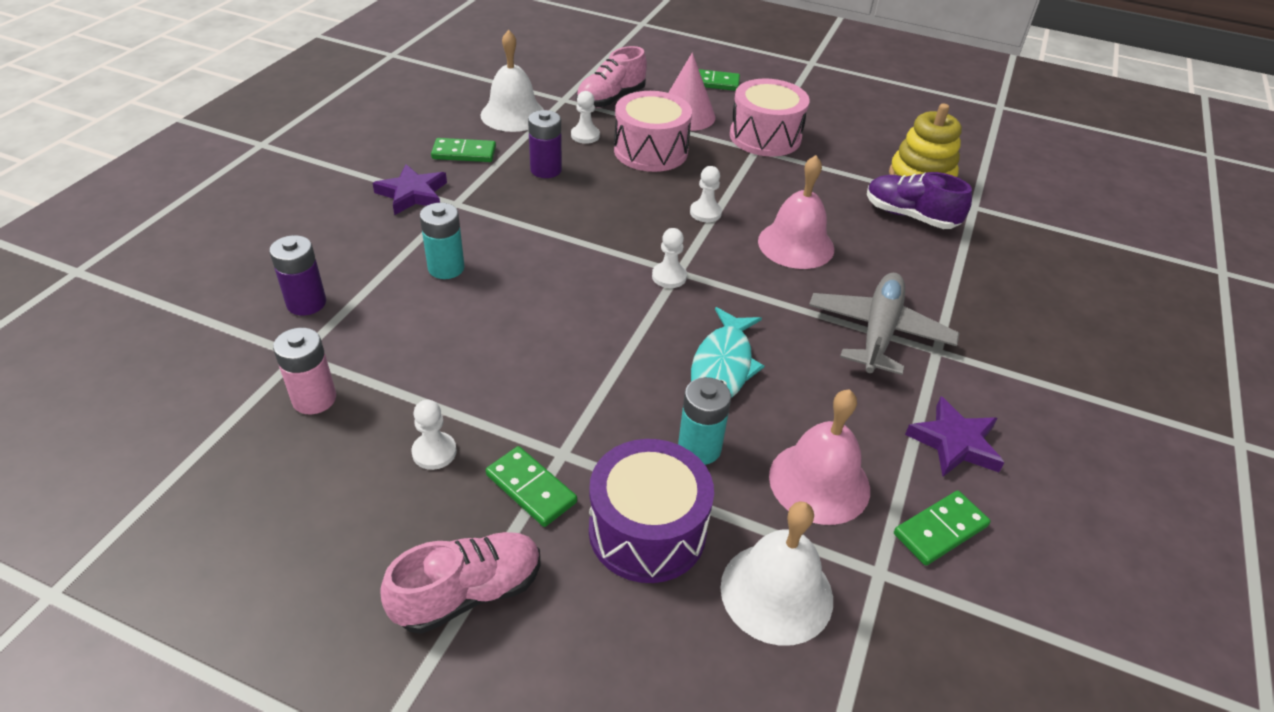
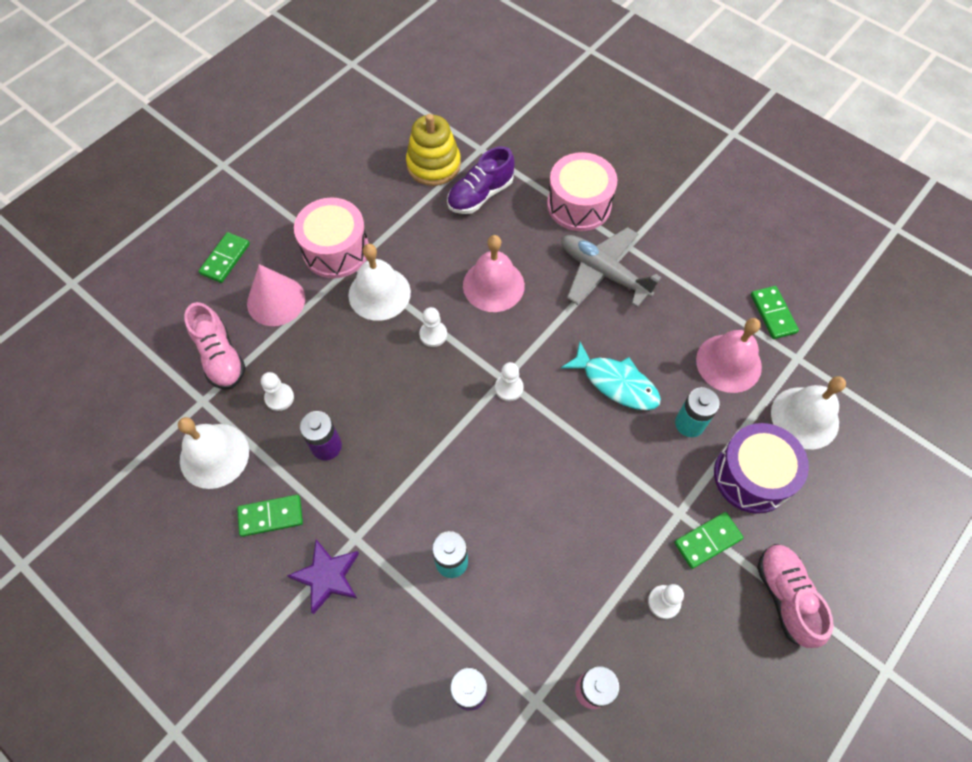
camera: 70 degrees left, 20 degrees up
green domino [431,138,496,162] -> green domino turned 60 degrees clockwise [237,495,303,537]
pink drum [614,91,692,172] -> pink drum moved to [547,152,617,231]
purple star [905,397,1005,477] -> none
none -> white bell [348,244,411,321]

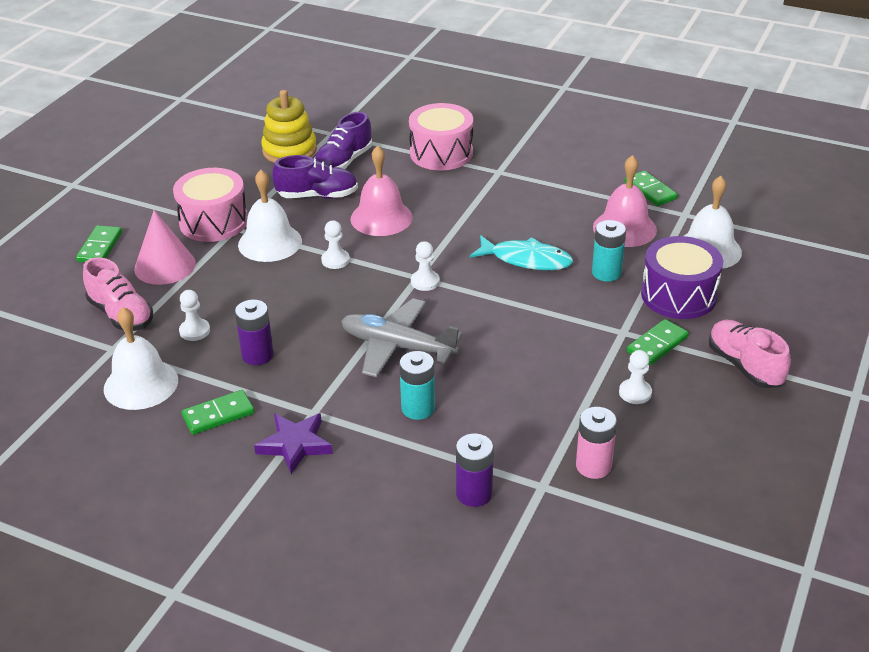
camera: 15 degrees left, 25 degrees down
grey plane [561,227,662,308] -> grey plane moved to [341,298,463,377]
none -> purple shoe [272,155,358,199]

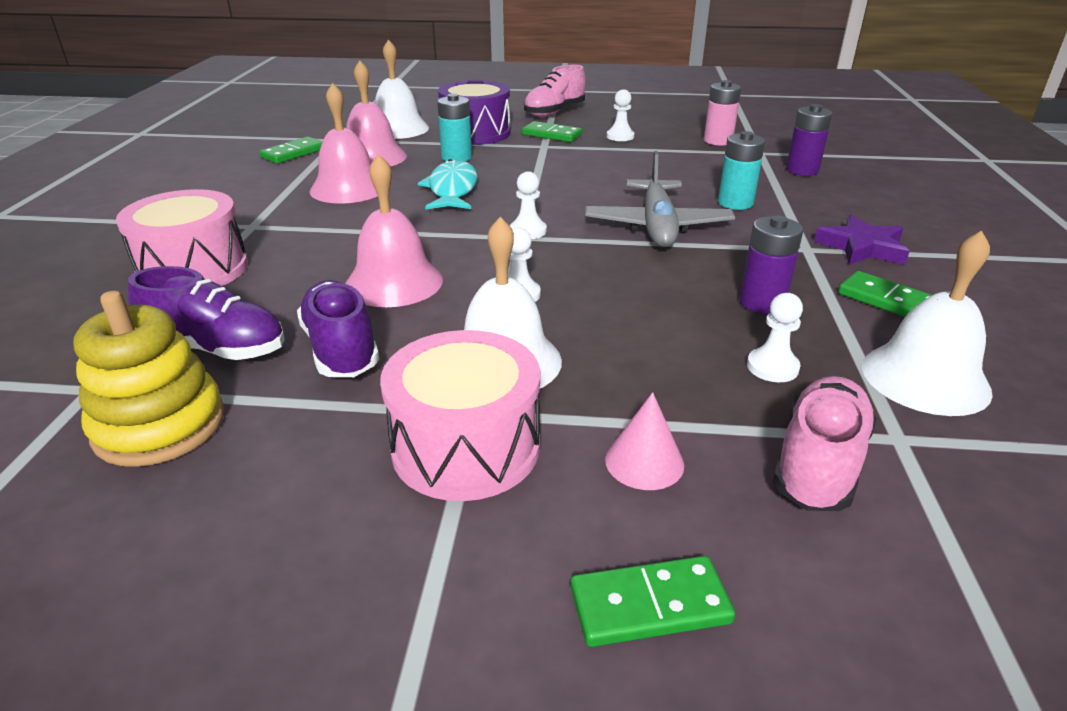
camera: 110 degrees left, 5 degrees down
pink cone [134,210,196,285] -> pink cone [605,392,684,490], size x0.61
none -> pink bell [310,83,378,204]

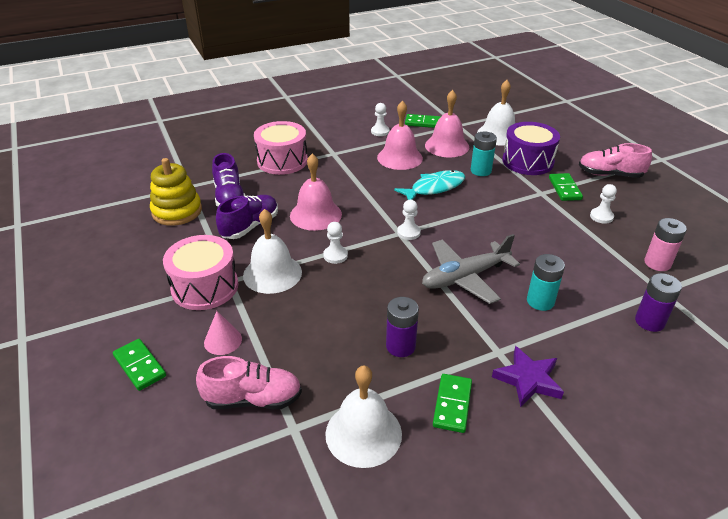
camera: 60 degrees right, 5 degrees up
white pawn [747,293,803,382] -> white pawn moved to [371,103,390,136]

